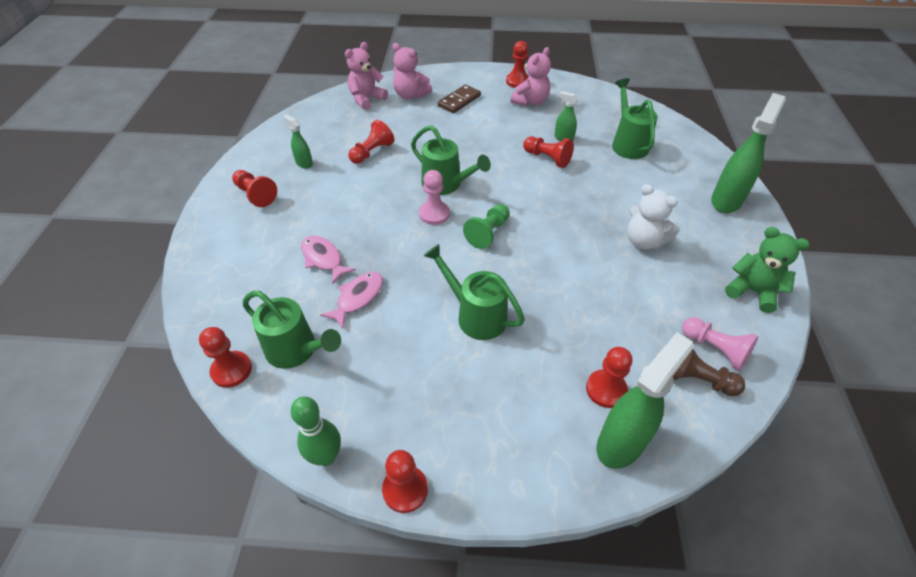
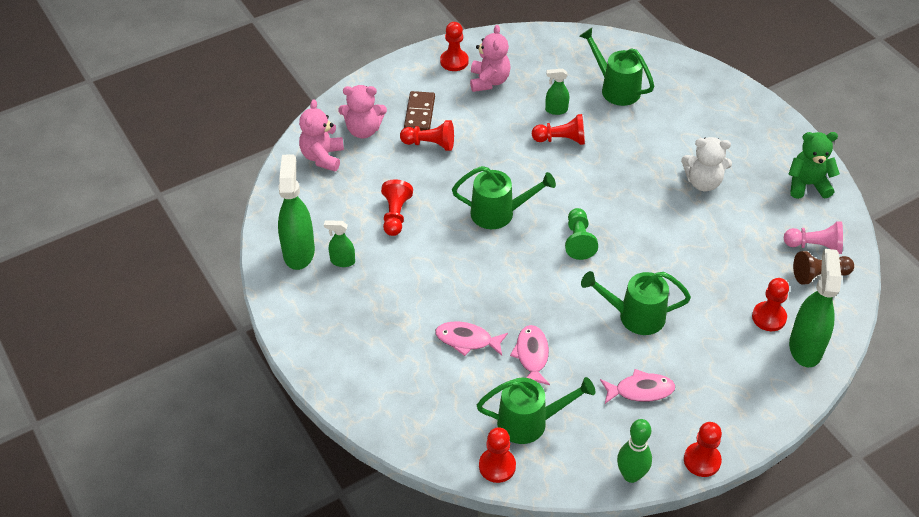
camera: 35 degrees left, 0 degrees up
red pawn [232,170,277,207] -> red pawn moved to [400,120,454,151]
pink pawn [419,170,450,225] -> none
green spray bottle [711,93,786,213] -> green spray bottle moved to [278,154,315,270]
none -> pink fish [600,369,675,404]

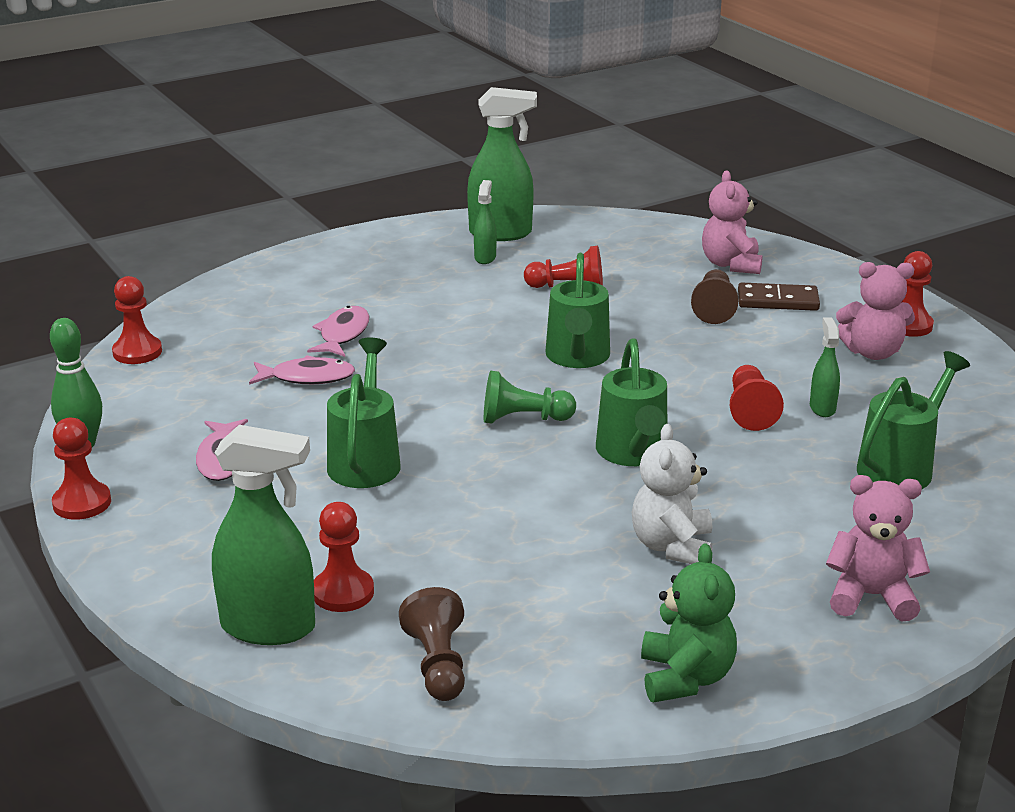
camera: 90 degrees right, 20 degrees down
pink teddy bear [299,99,344,171] -> pink teddy bear moved to [826,475,930,621]
red pawn [400,120,454,151] -> brown pawn [691,269,738,324]
green watering can [477,377,595,444] -> green watering can moved to [596,338,667,466]
pink pawn [784,221,843,254] -> none

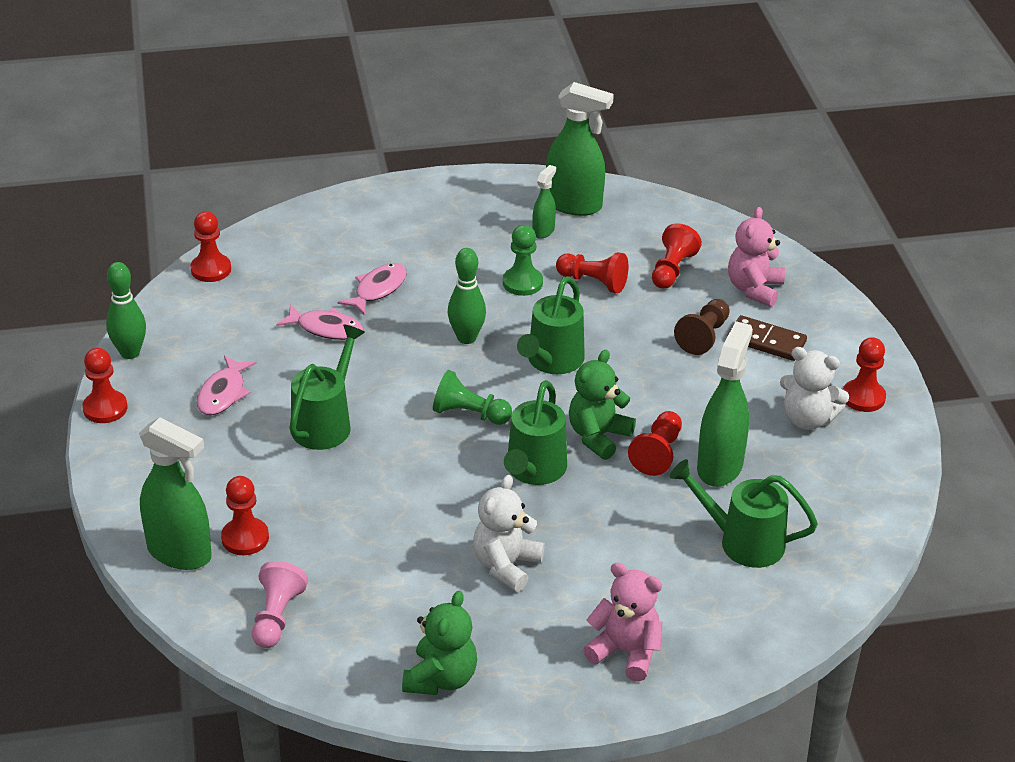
camera: 20 degrees right, 10 degrees up
brown pawn [399,587,465,701] -> pink pawn [252,561,308,648]
green spray bottle [810,318,840,417] -> green spray bottle [697,321,753,487], size x1.96
pink teddy bear [836,262,915,360] -> white teddy bear [780,347,849,430]
green watering can [857,351,970,489] -> green watering can turned 135 degrees counterclockwise [670,459,818,568]
none -> green bowling pin [448,248,486,344]
none -> green pawn [503,225,543,296]
none -> green teddy bear [569,350,636,460]
none -> red pawn [652,223,702,289]

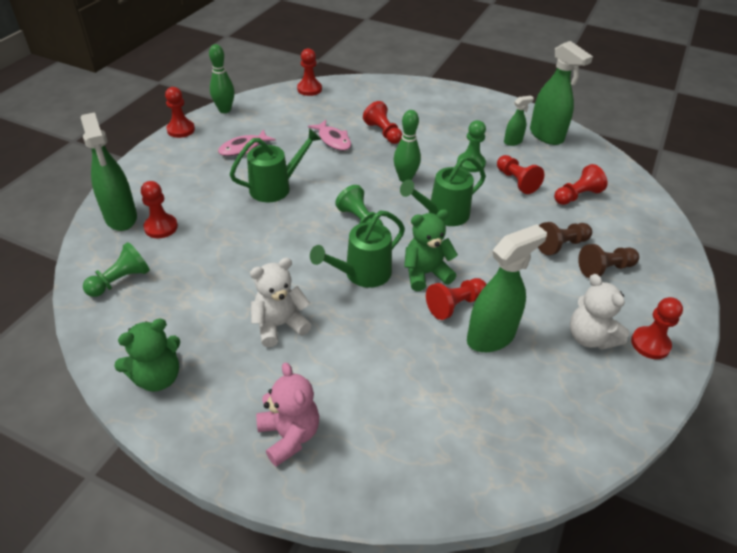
camera: 35 degrees right, 5 degrees up
pink pawn [252,561,308,648] -> green pawn [83,242,150,297]
pink fish [338,263,407,315] -> red pawn [363,101,403,144]
green watering can [670,459,818,568] -> none
brown domino [727,315,807,361] -> brown pawn [578,244,639,278]
pink teddy bear [728,207,785,307] -> none

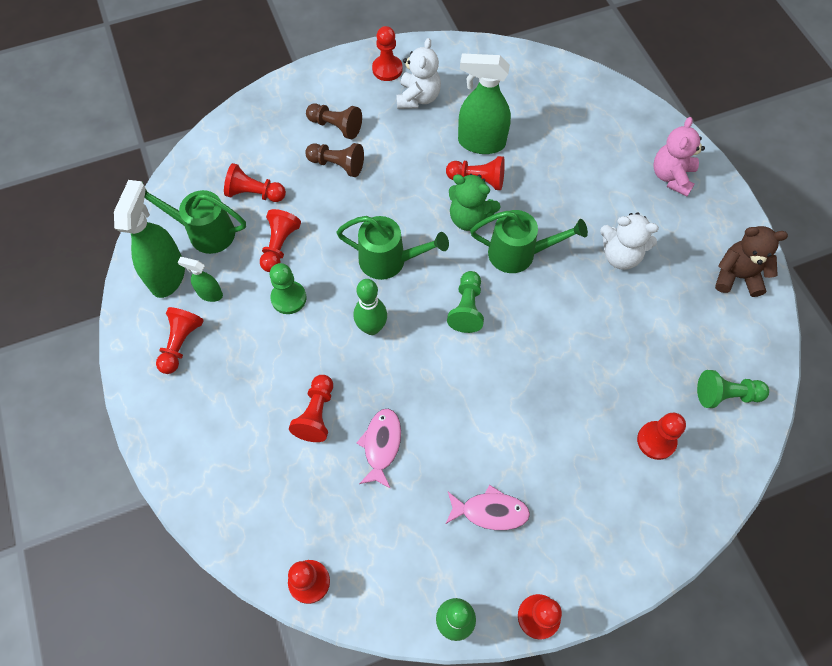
camera: 135 degrees left, 20 degrees up
green spray bottle [81,112,137,231] -> none
green teddy bear [114,319,180,392] -> brown teddy bear [715,226,788,297]
green watering can [230,128,321,202] -> green watering can moved to [142,182,246,254]
none -> red pawn [156,307,204,374]

